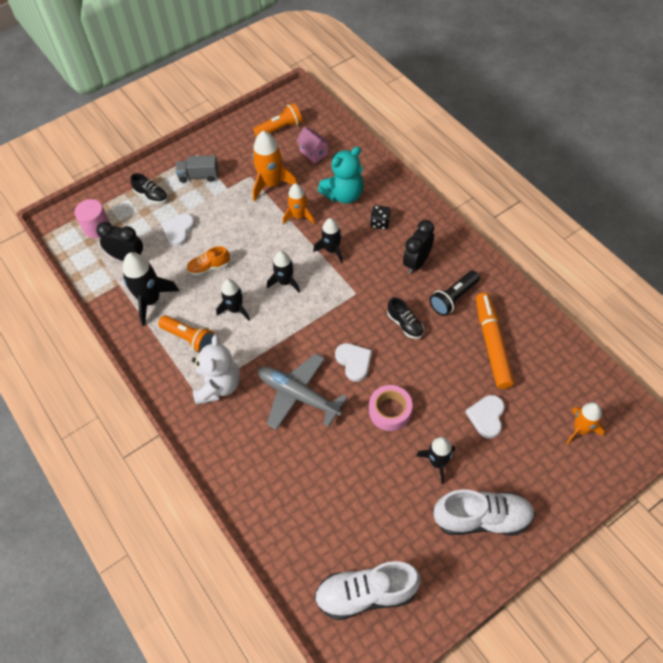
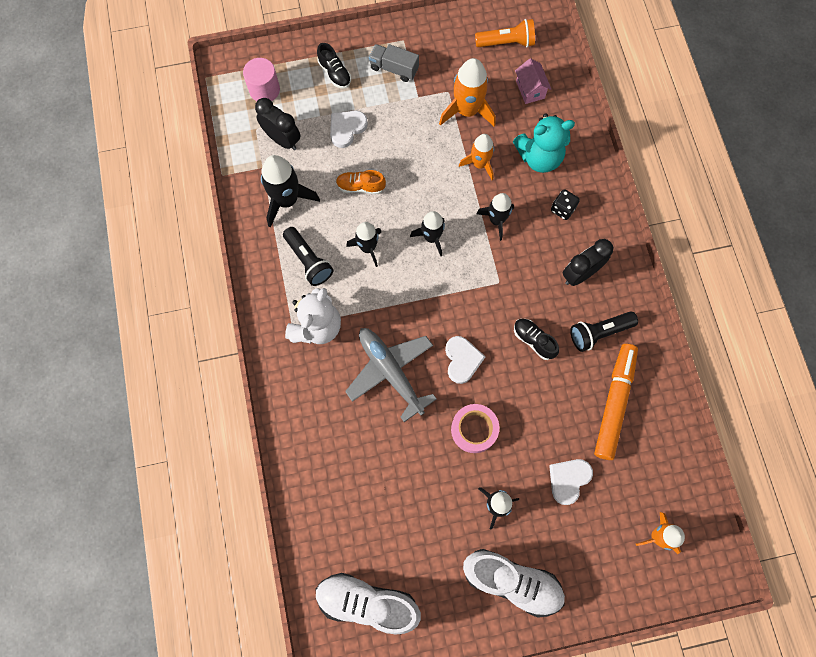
camera: 20 degrees right, 15 degrees up
orange flashlight [158,315,214,352] -> black flashlight [283,227,334,286]
black shoe [387,297,424,339] -> black shoe turned 150 degrees clockwise [514,319,559,360]

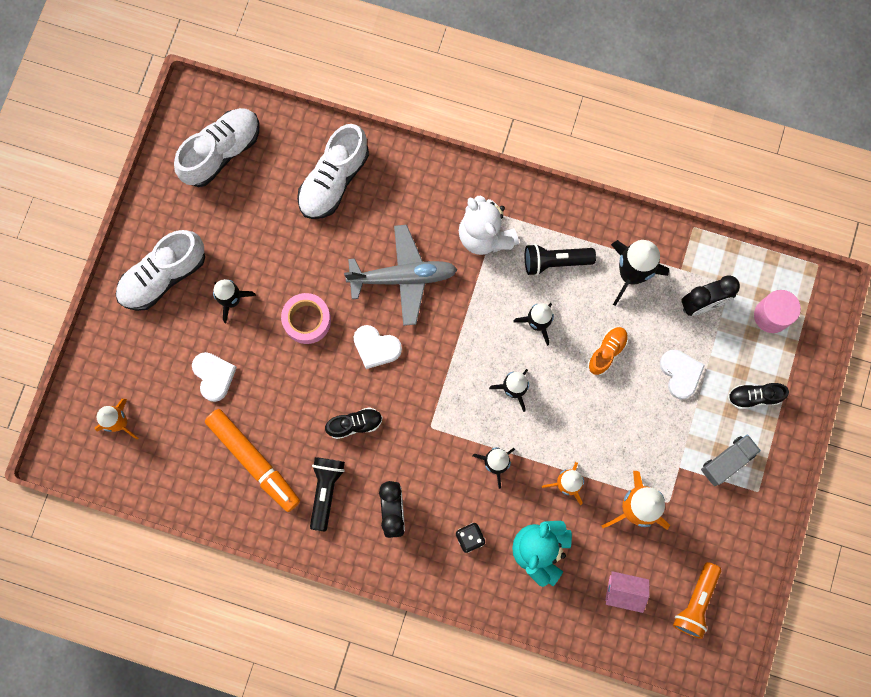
camera: 120 degrees right, 5 degrees up
none -> white shoe [297,124,369,219]

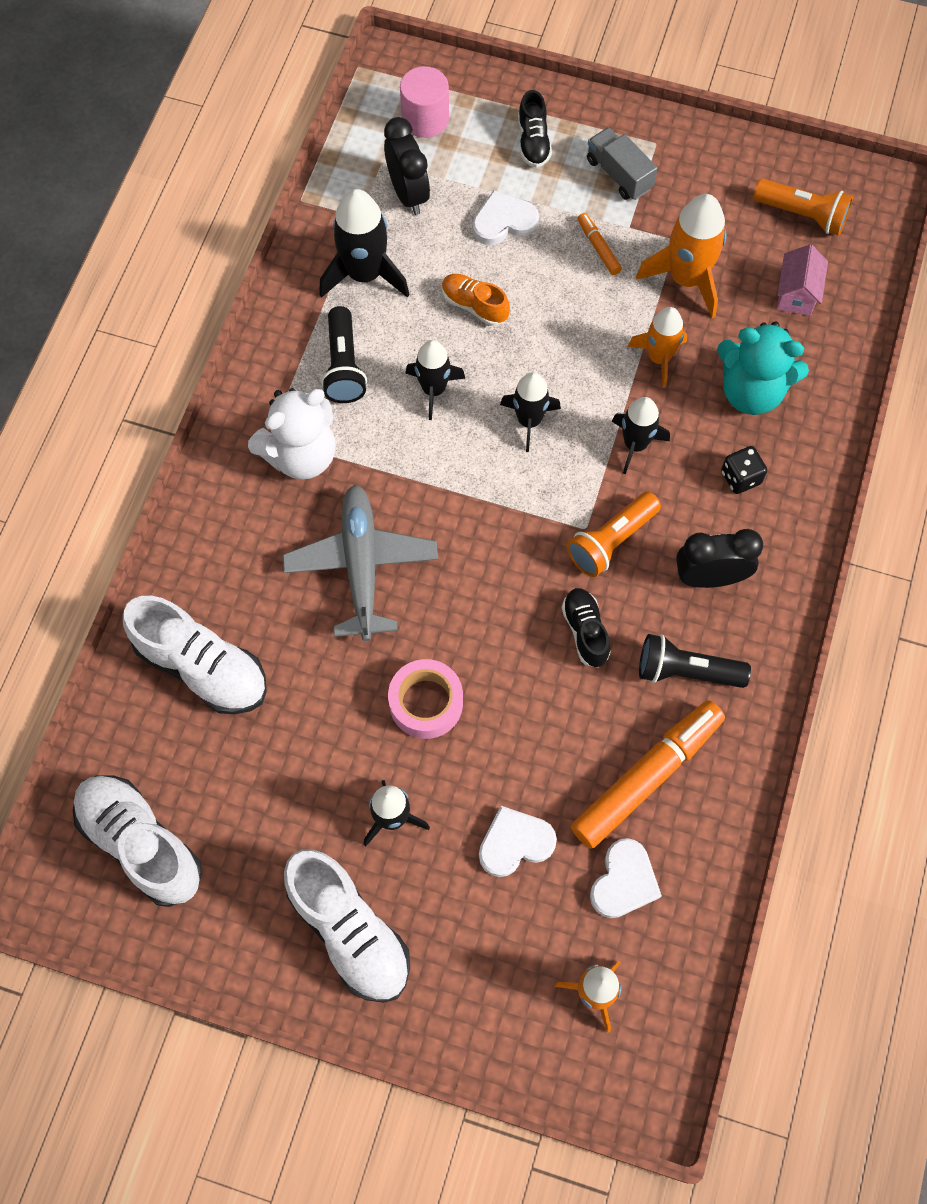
camera: 90 degrees left, 10 degrees down
white heart [353,325,402,369] -> white heart moved to [590,838,662,918]
none -> orange flashlight [567,492,661,577]
none -> orange marker [578,213,622,275]

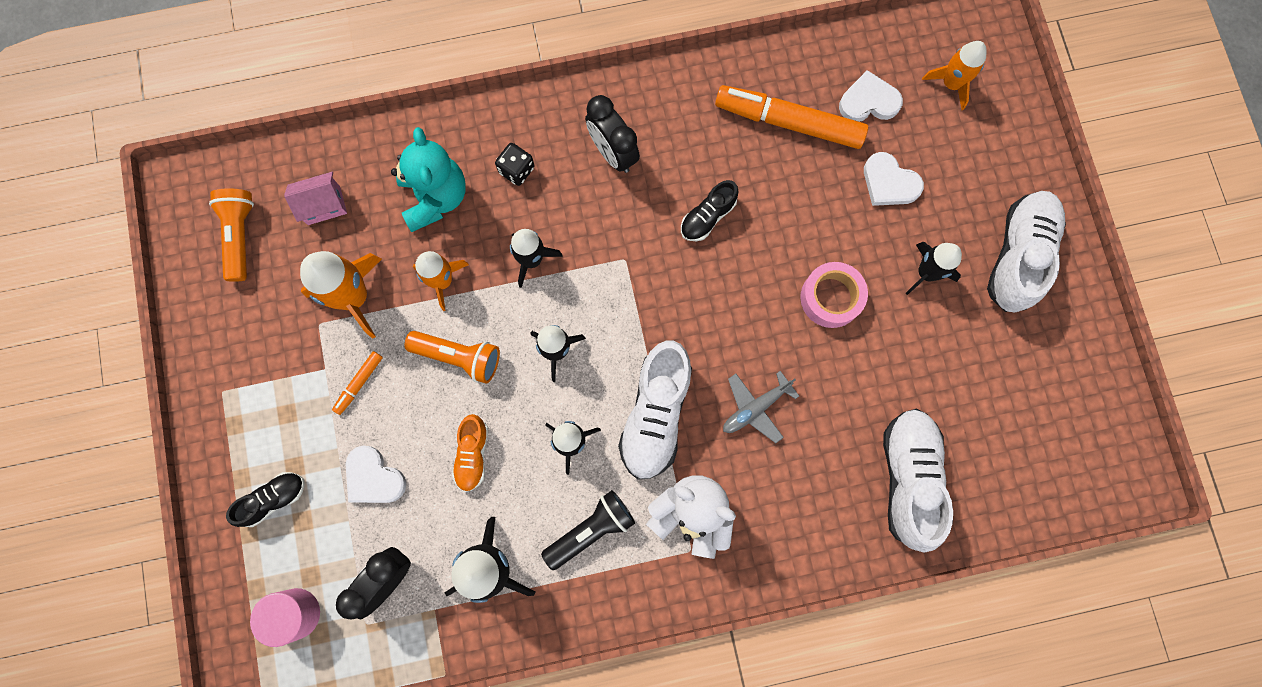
camera: 120 degrees left, 10 degrees up
white shoe [73,775,202,907] -> white shoe moved to [618,340,692,480]
grey plane [282,485,438,641] -> grey plane [723,371,799,443], size x0.58
orange flashlight [567,492,661,577] -> orange flashlight moved to [404,331,500,384]
grey truck [587,127,658,200] -> none
black flashlight [639,634,751,688] -> none

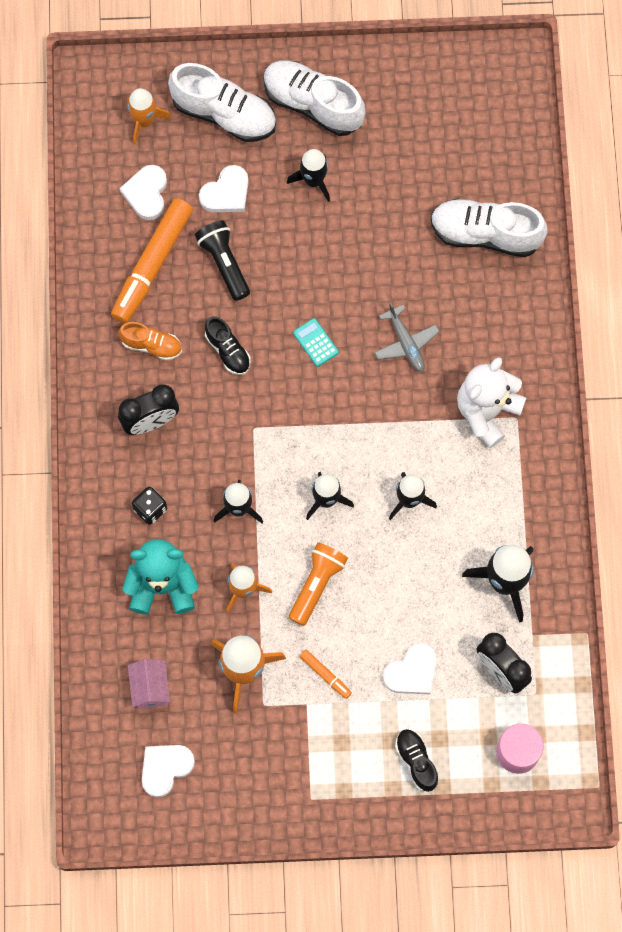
camera: 80 degrees left, 5 degrees down
orange flashlight [209,188,254,282] -> white heart [142,745,195,798]
orange shoe [452,414,488,492] -> orange shoe moved to [119,322,182,361]
black flashlight [541,490,635,570] -> black flashlight moved to [195,220,250,301]
white shoe [618,340,692,480] -> white shoe moved to [168,63,276,142]
pink tape [800,262,868,328] -> none
none -> turquoise calculator [293,318,339,367]

